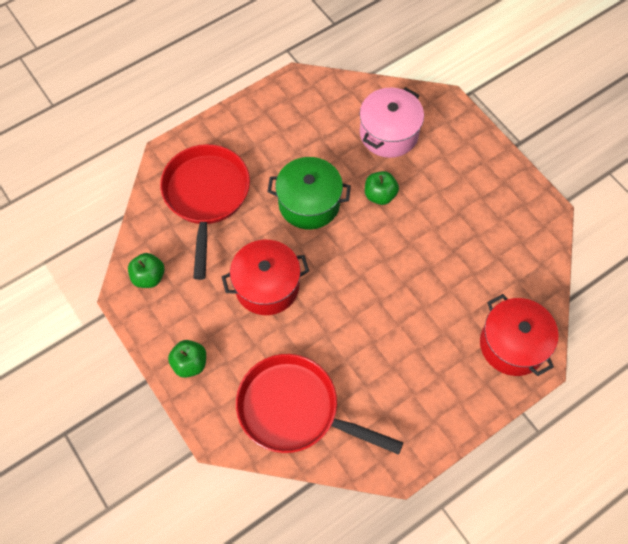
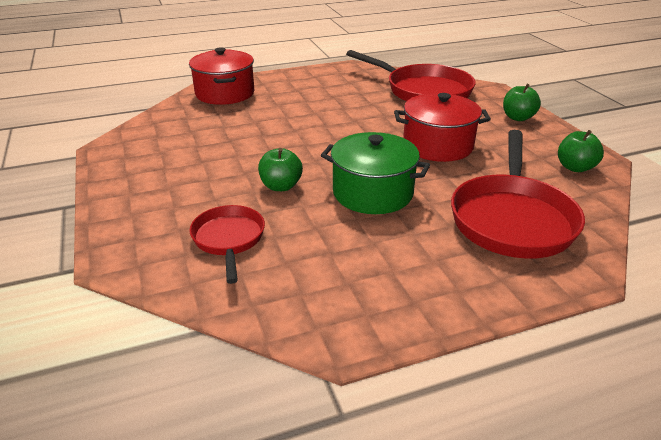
camera: 165 degrees left, 30 degrees down
pink pot [360,87,424,158] -> red pan [189,205,265,284]

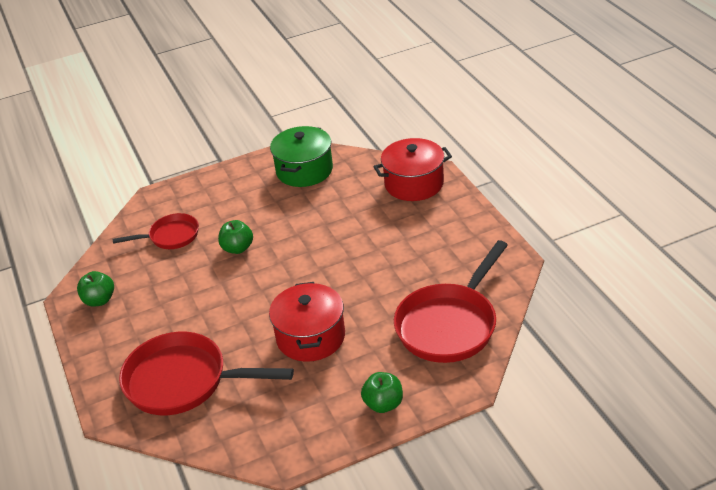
camera: 90 degrees right, 5 degrees up
green pot [321,132,430,214] -> green pot moved to [270,126,333,187]
green apple [558,130,604,172] -> green apple moved to [77,271,114,307]

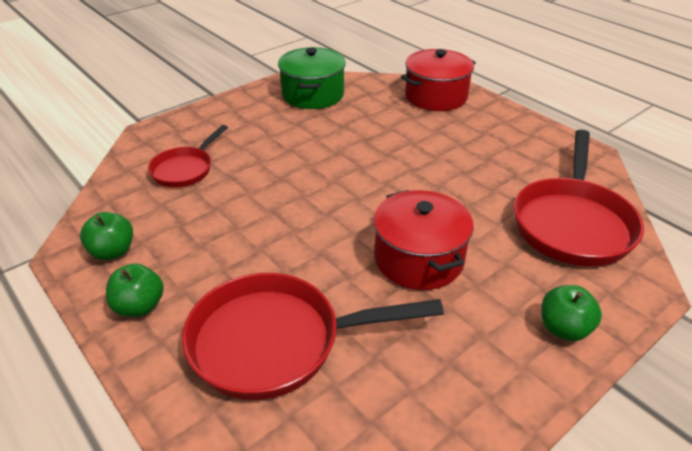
camera: 20 degrees left, 0 degrees up
red pan [113,213,199,249] -> red pan turned 150 degrees clockwise [148,125,228,188]
green apple [218,220,253,254] -> green apple moved to [106,263,164,317]

